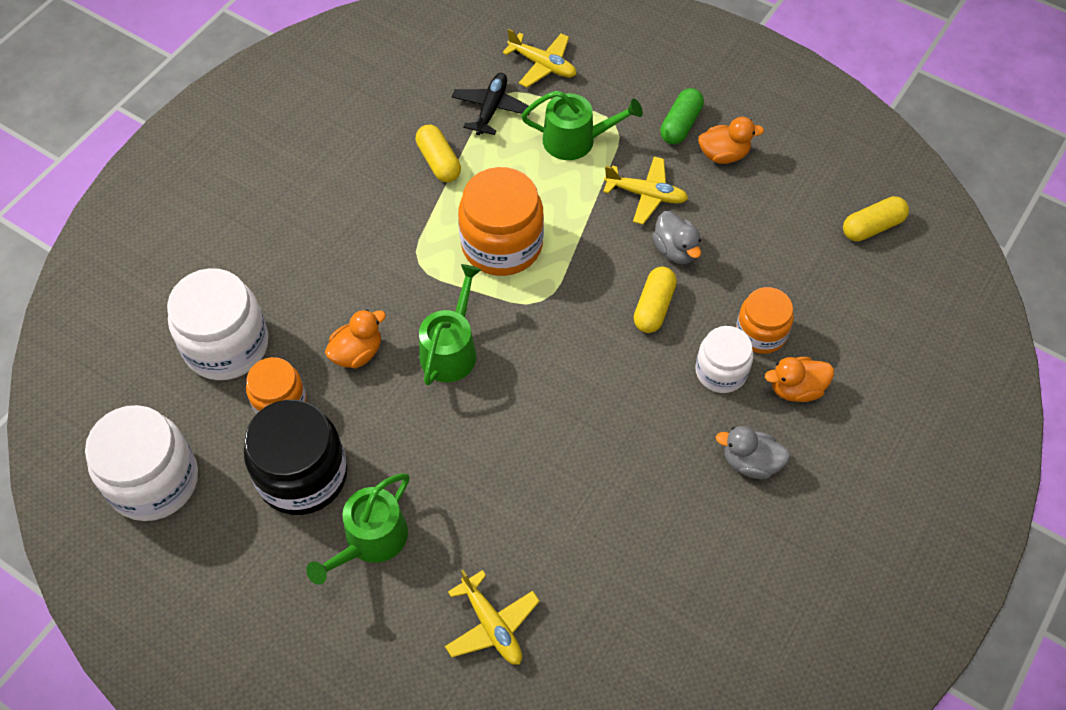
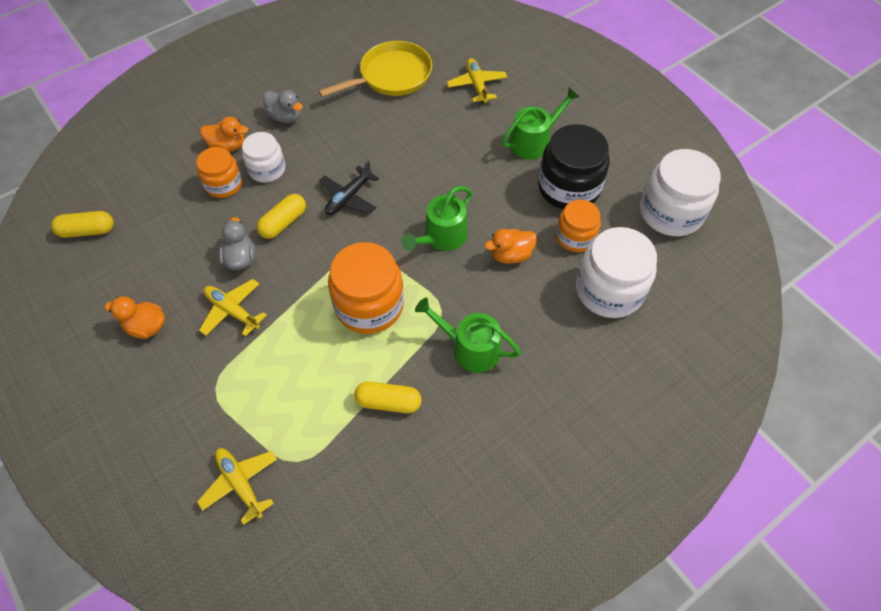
camera: 160 degrees left, 0 degrees up
yellow capsule [416,125,461,182] -> yellow capsule turned 75 degrees counterclockwise [354,381,421,413]
black plane [452,73,530,135] -> black plane moved to [319,160,379,215]
green watering can [521,91,643,160] -> green watering can moved to [415,298,521,373]
green capsule [660,88,704,144] -> none
none -> yellow pan [318,41,432,97]

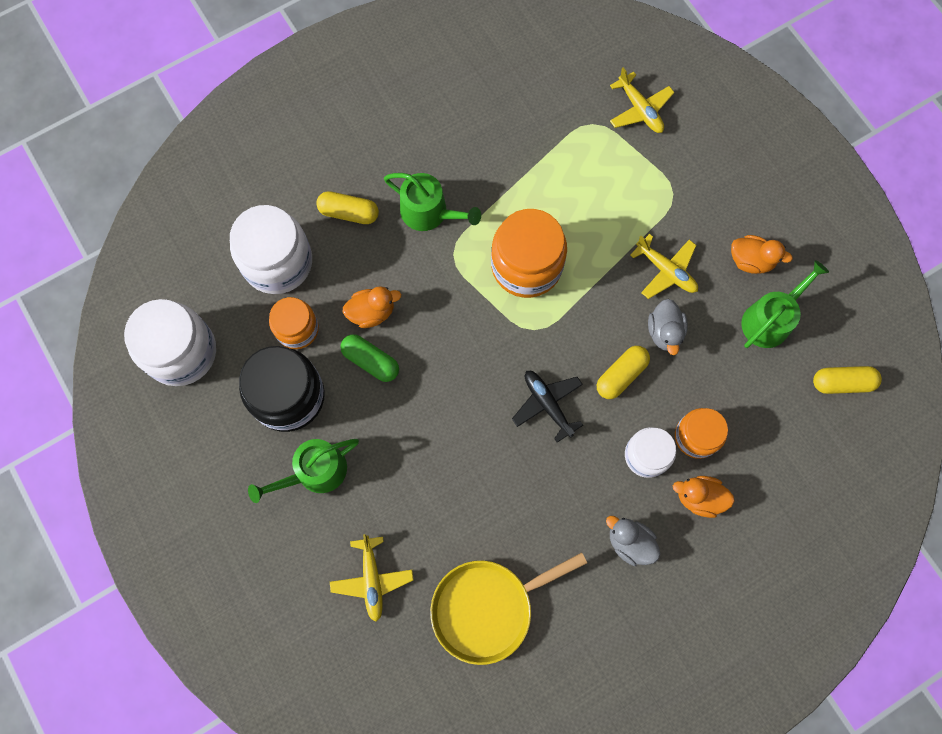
camera: 175 degrees left, 15 degrees up
black plane [319,160,379,215] -> black plane turned 75 degrees counterclockwise [512,371,583,442]
yellow capsule [354,381,421,413] -> yellow capsule moved to [316,191,379,224]
green watering can [401,186,472,251] -> green watering can moved to [741,260,829,348]
none -> green capsule [340,334,399,382]

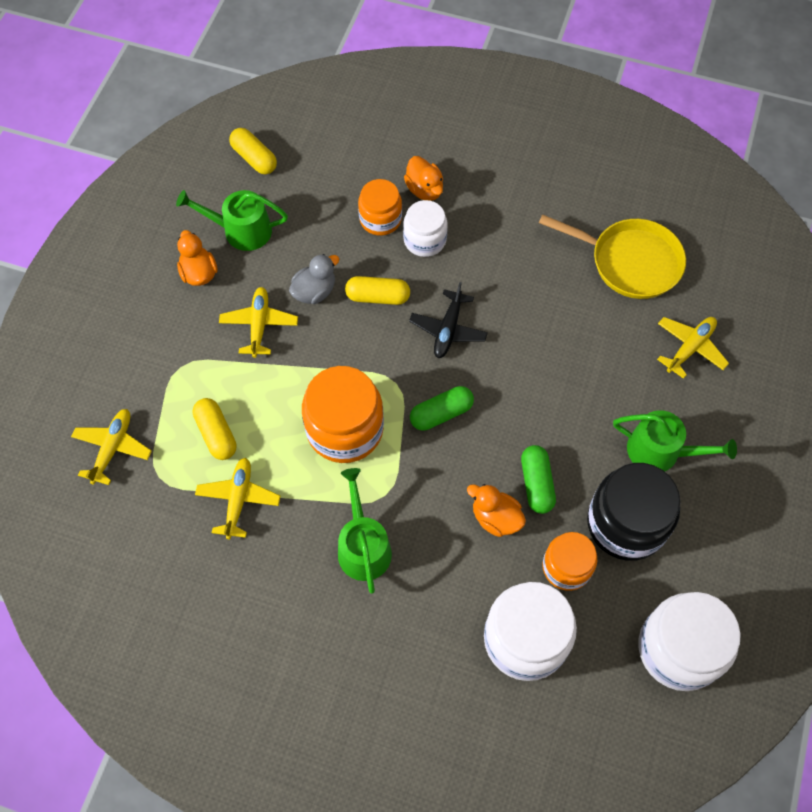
camera: 130 degrees left, 10 degrees down
yellow capsule [316,191,379,224] -> yellow capsule moved to [193,398,236,460]
grey duck [606,516,660,566] -> none
none -> yellow plane [195,458,281,539]
none -> green capsule [410,386,474,430]

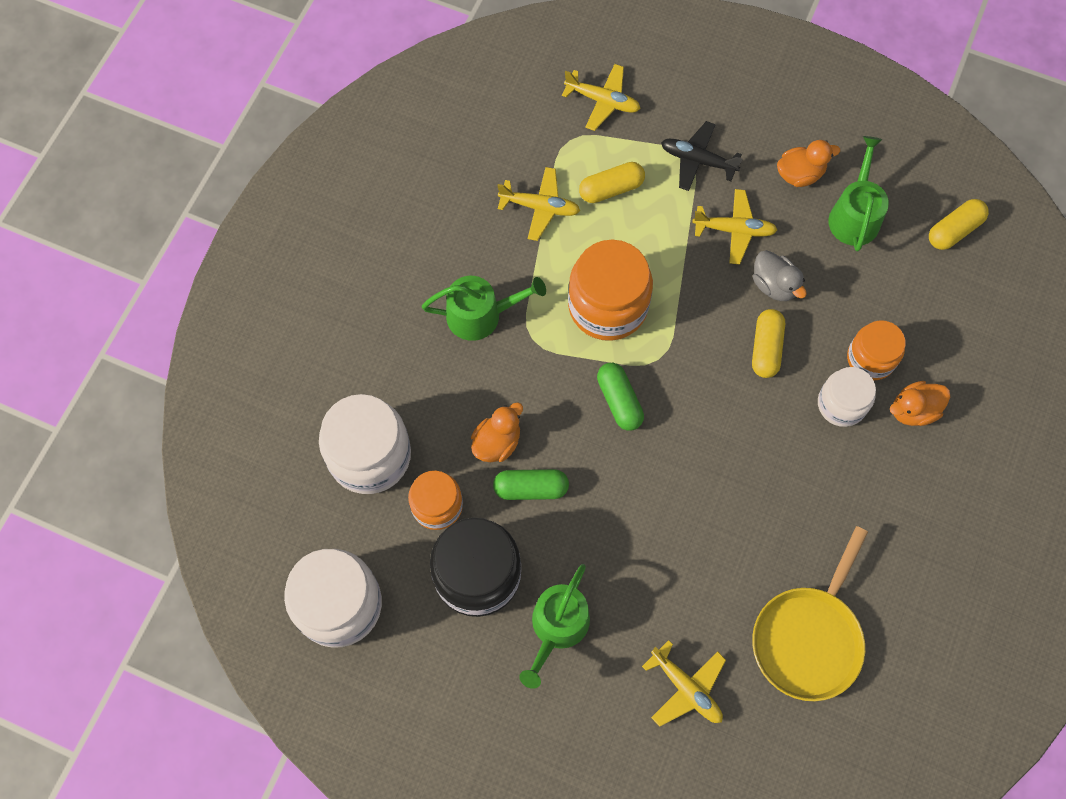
camera: 95 degrees right, 5 degrees up
black plane [409,282,488,358] -> black plane moved to [661,121,743,191]

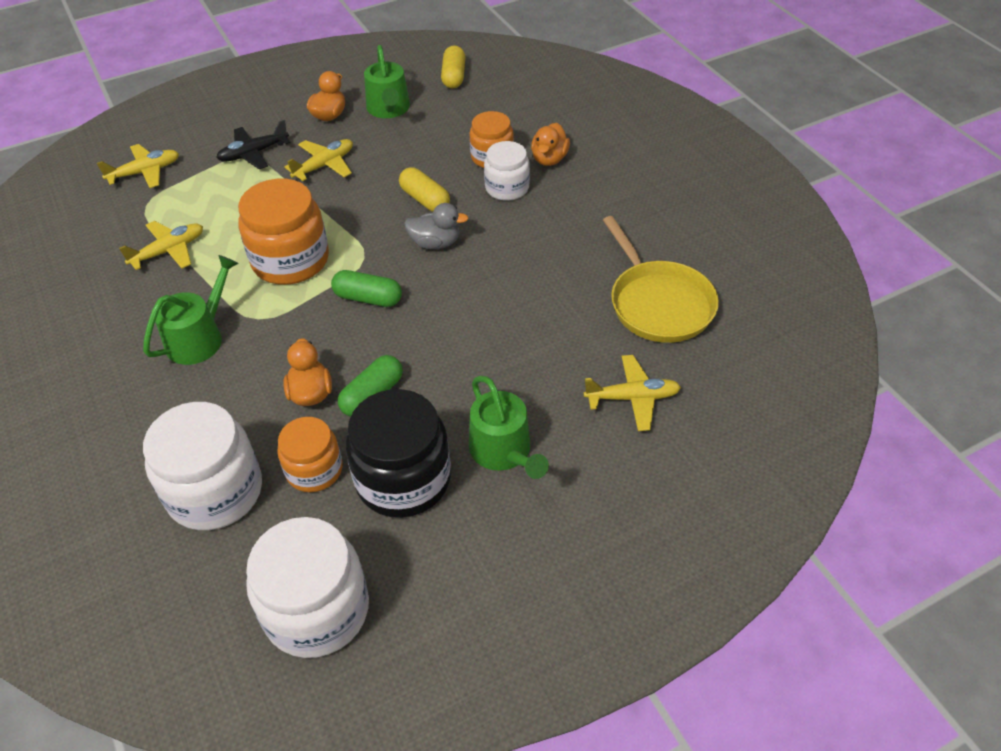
camera: 50 degrees left, 20 degrees down
yellow capsule [579,162,645,203] -> none
grey duck [753,250,807,301] -> grey duck moved to [404,203,468,249]
green watering can [828,136,889,251] -> green watering can turned 150 degrees counterclockwise [364,45,410,118]

